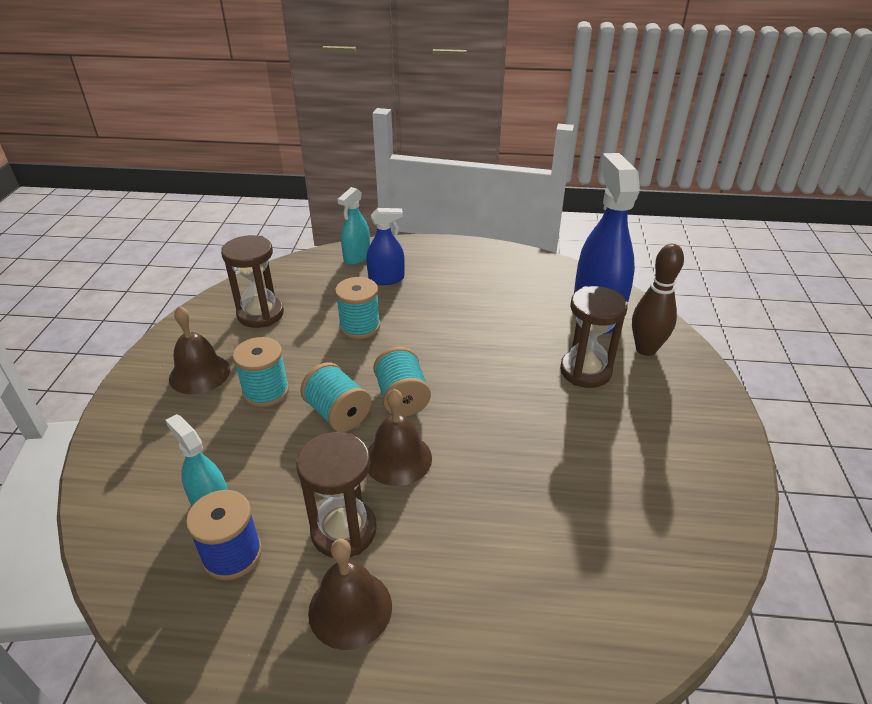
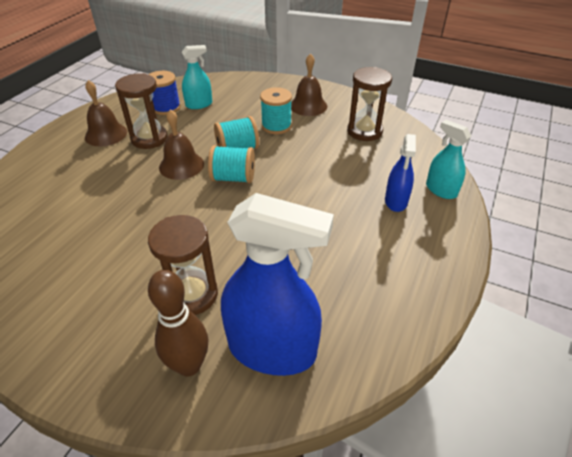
camera: 110 degrees right, 5 degrees up
turquoise spool [335,277,381,339] -> none

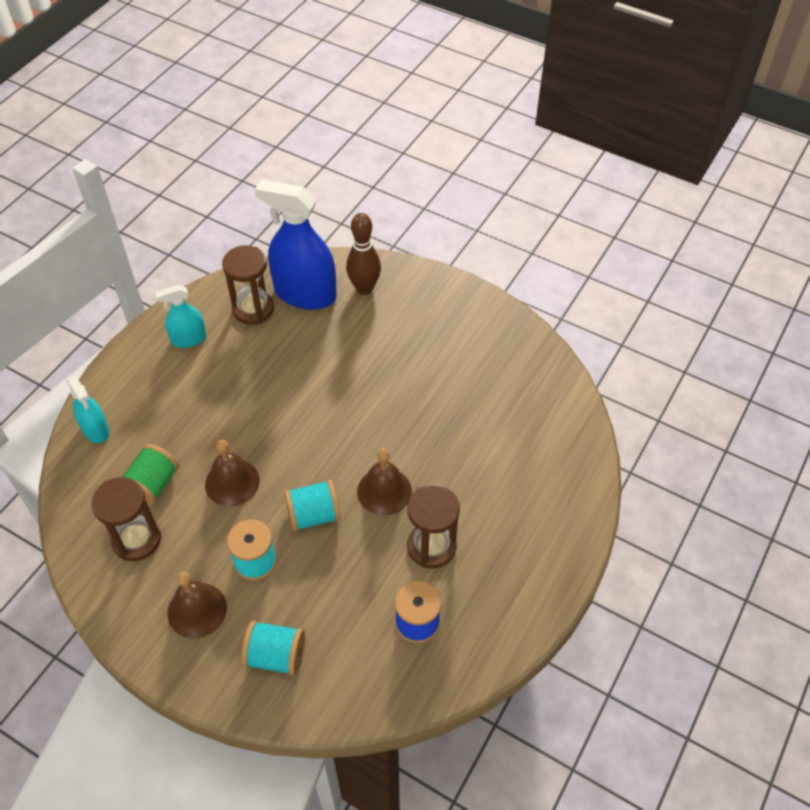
camera: 175 degrees left, 10 degrees up
brown bell [85,80,127,147] -> brown bell moved to [205,440,260,507]
brown hourglass [148,215,218,315] -> brown hourglass moved to [222,245,274,325]
turquoise spray bottle [182,45,212,109] -> turquoise spray bottle moved to [155,285,206,348]
turquoise spool [208,145,255,183] -> turquoise spool moved to [241,620,305,676]
blue spray bottle [385,134,416,212] -> none
none -> green spool [123,444,179,506]

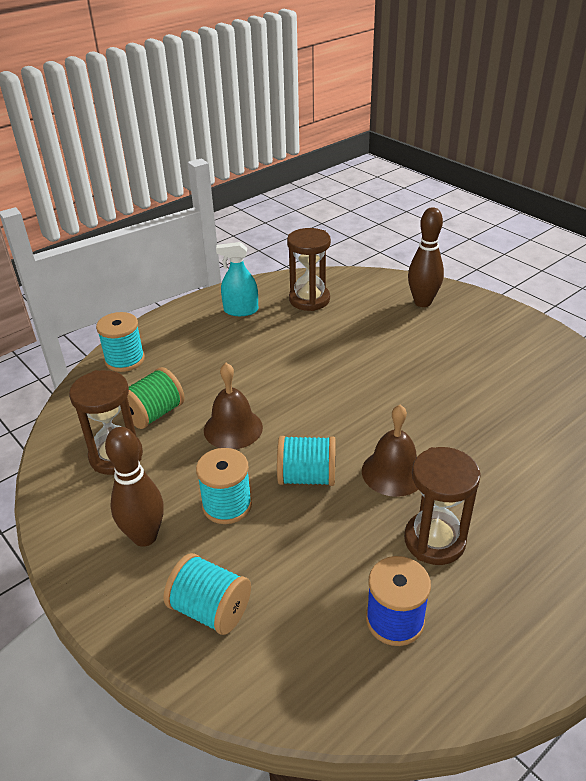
camera: 20 degrees right, 15 degrees down
turquoise spray bottle [67,376,109,443] -> turquoise spool [96,312,145,372]
brown bell [167,572,227,638] -> brown bowling pin [105,427,164,547]
blue spray bottle [255,179,337,310] -> none

